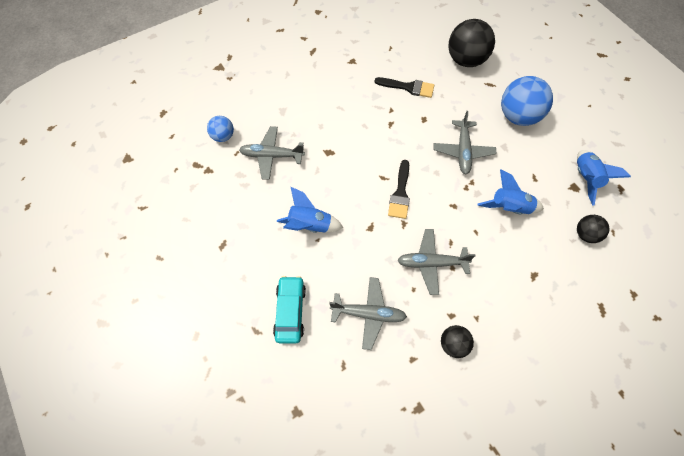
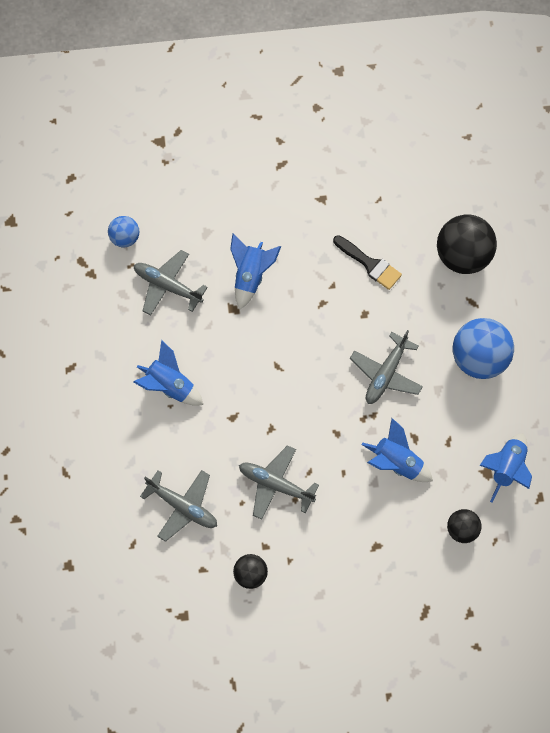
camera: 25 degrees right, 5 degrees up
turquoise car [273,276,306,344] -> none
black brush [388,160,410,219] -> none
none -> blue rocket [230,233,281,309]

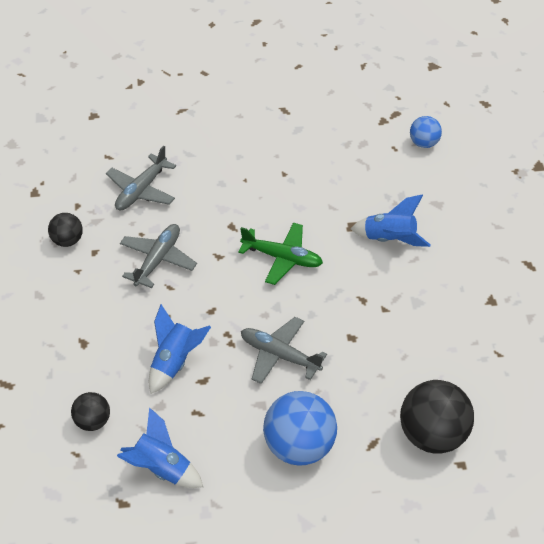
camera: 90 degrees right, 20 degrees down
blue rocket [133,340,203,406] -> none
grey plane [134,250,208,316] -> none
black brush [333,235,402,290] -> none
none -> green plane [238,223,323,285]

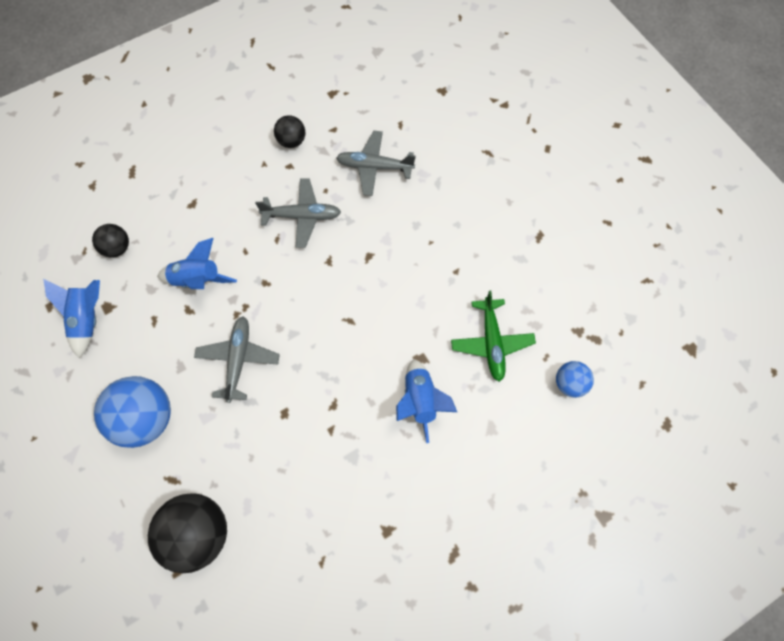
camera: 65 degrees right, 20 degrees up
green plane [238,223,323,285] -> green plane moved to [451,291,536,382]

